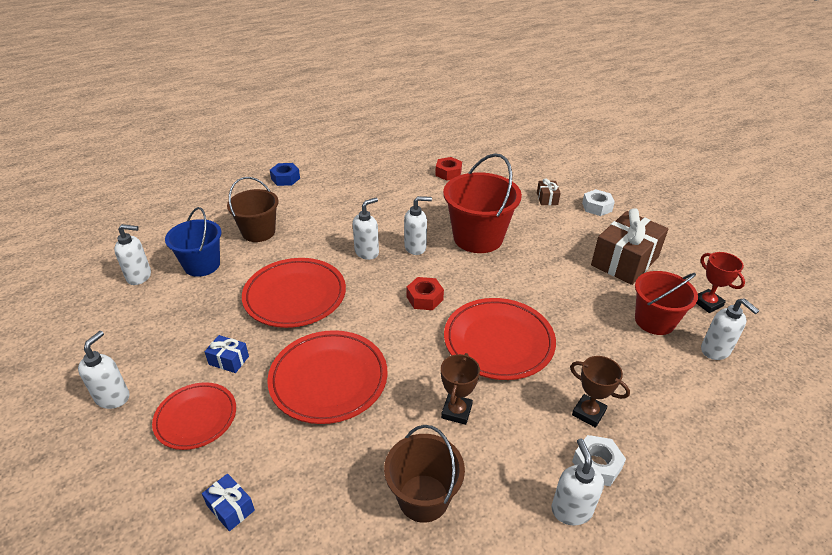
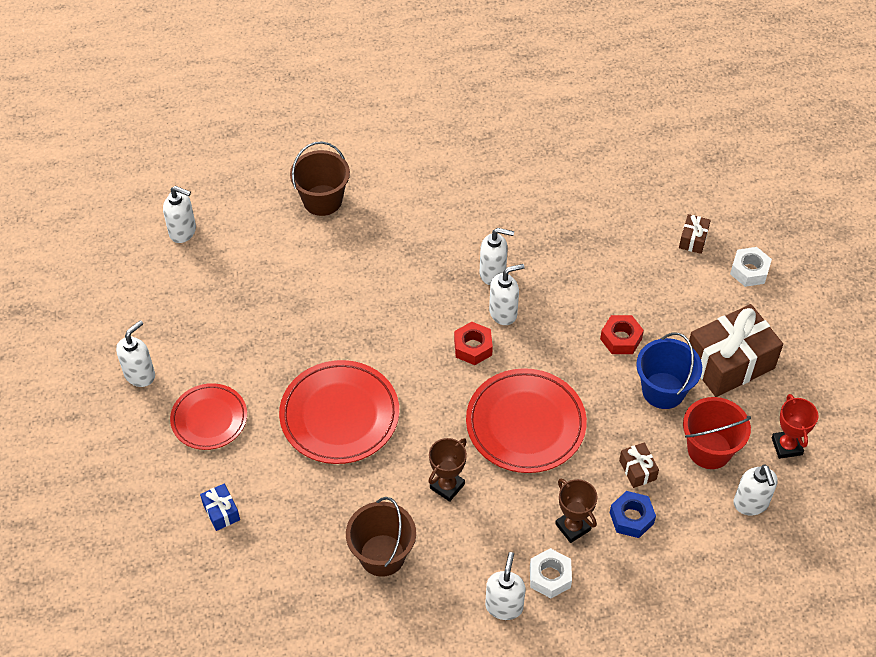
camera: 20 degrees right, 15 degrees up
blue bucket [165,207,222,277] -> blue bucket moved to [636,332,702,409]
blue gift [205,335,249,373] -> none
red plate [242,258,346,328] -> none
blue nut [270,163,300,186] -> blue nut moved to [610,491,656,538]
white soap dispenser [353,198,379,260] -> white soap dispenser moved to [489,264,525,325]
red nut [435,157,462,181] -> red nut moved to [600,315,644,354]
red bucket [443,153,522,253] -> none
none -> brown gift [619,443,659,488]

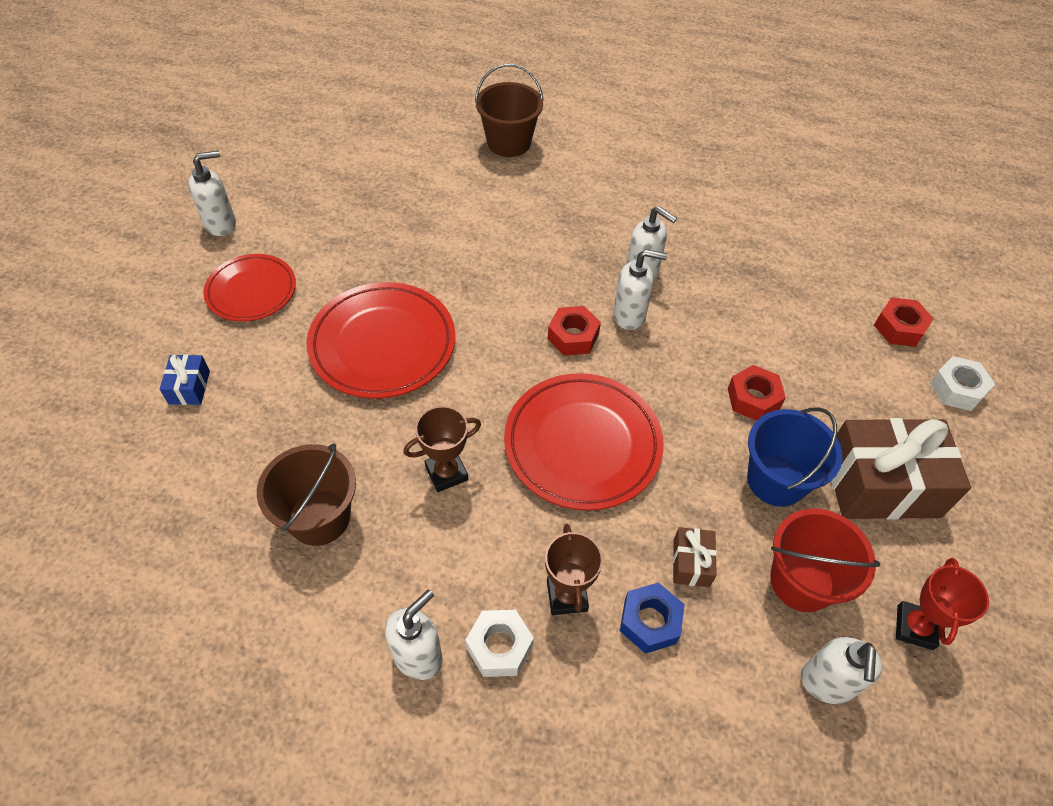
camera: 25 degrees right, 0 degrees up
white soap dispenser [163,186,196,243] -> none
brown gift [679,214,711,254] -> red nut [874,297,934,347]

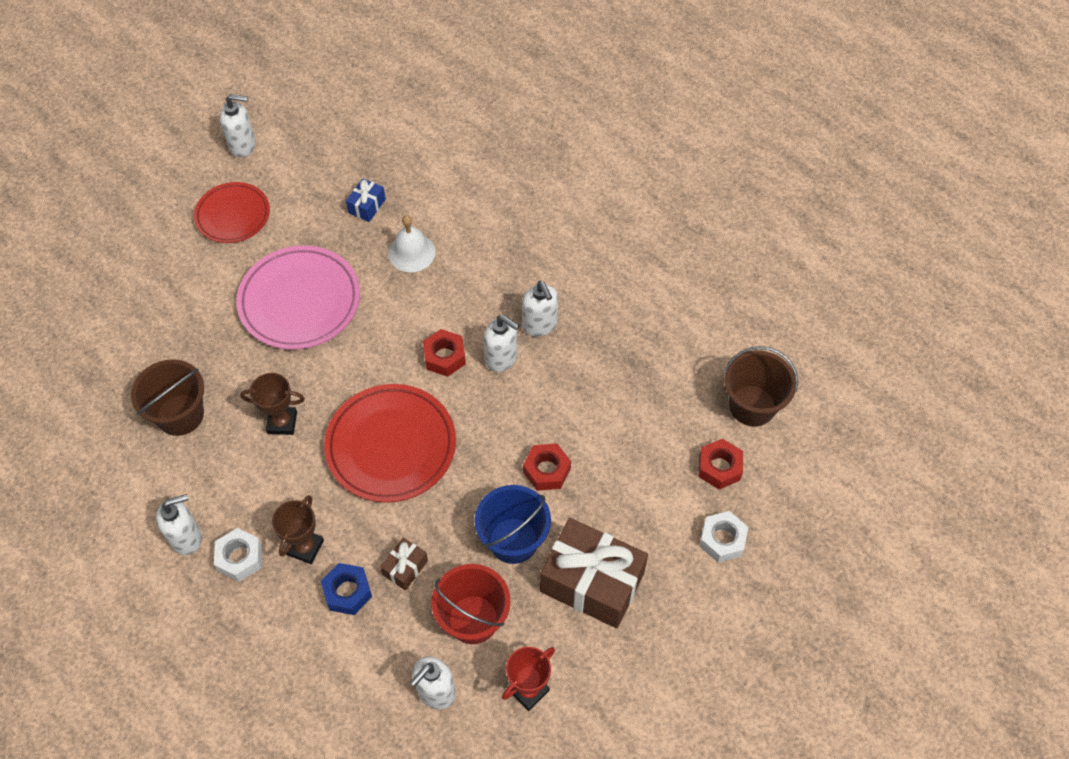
camera: 30 degrees right, 5 degrees up
blue gift [160,354,210,405] -> blue gift moved to [346,178,386,222]
red plate [307,282,455,399] -> pink plate [236,246,360,350]
brown bucket [475,64,544,157] -> brown bucket moved to [724,346,798,426]
none -> white bell [388,215,435,272]

